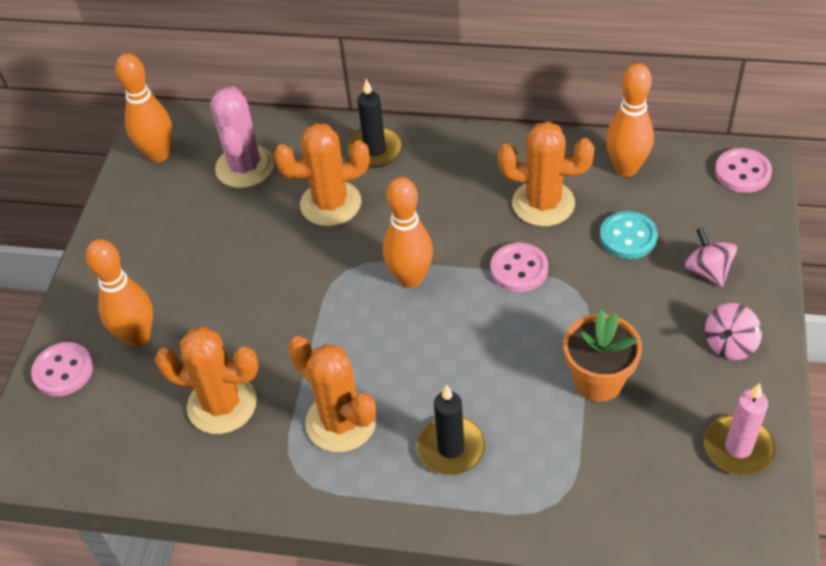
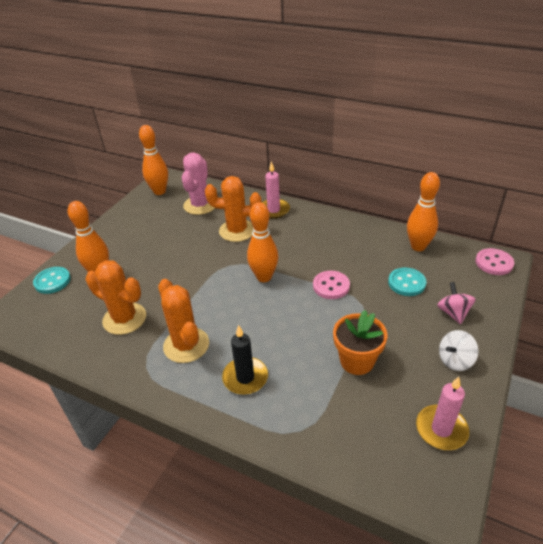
camera: 15 degrees right, 10 degrees down
pink button [31,342,93,396] -> turquoise button [33,267,71,294]
black candle [347,79,402,168] -> pink candle [262,161,290,219]
orange cactus [498,121,595,226] -> none
pink spinning top [705,303,762,360] -> white spinning top [439,330,479,371]

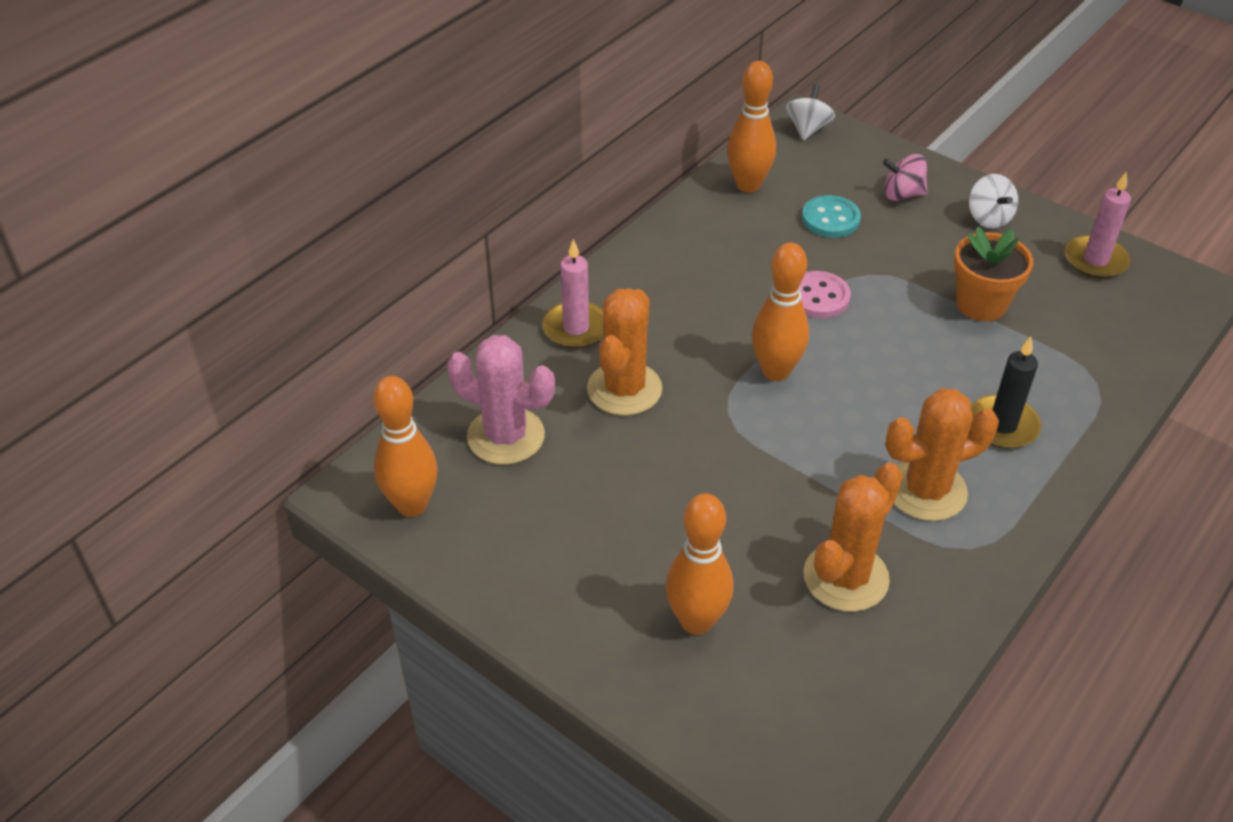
camera: 80 degrees left, 5 degrees up
turquoise button [33,267,71,294] -> none
pink button [476,248,514,275] -> white spinning top [786,84,835,140]

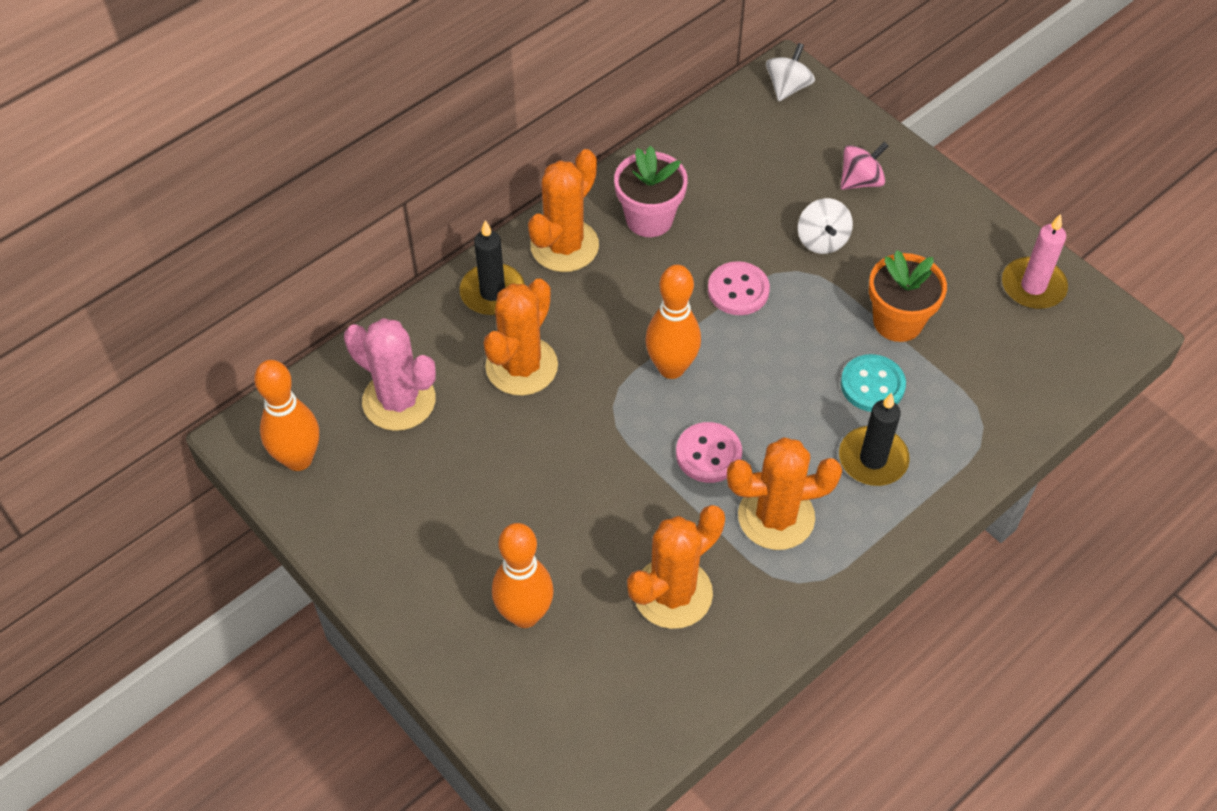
camera: 10 degrees right, 10 degrees up
pink candle [543,239,603,348] -> black candle [460,220,525,315]
orange bowling pin [727,61,776,193] -> none
turquoise button [802,195,861,238] -> turquoise button moved to [841,354,906,412]
pink spinning top [883,154,928,201] -> pink spinning top turned 135 degrees clockwise [841,142,889,190]
white spinning top [969,174,1018,229] -> white spinning top moved to [798,198,853,254]
none -> orange cactus [528,149,599,272]
none -> pink flower pot [614,146,688,237]
none -> pink button [676,422,742,483]

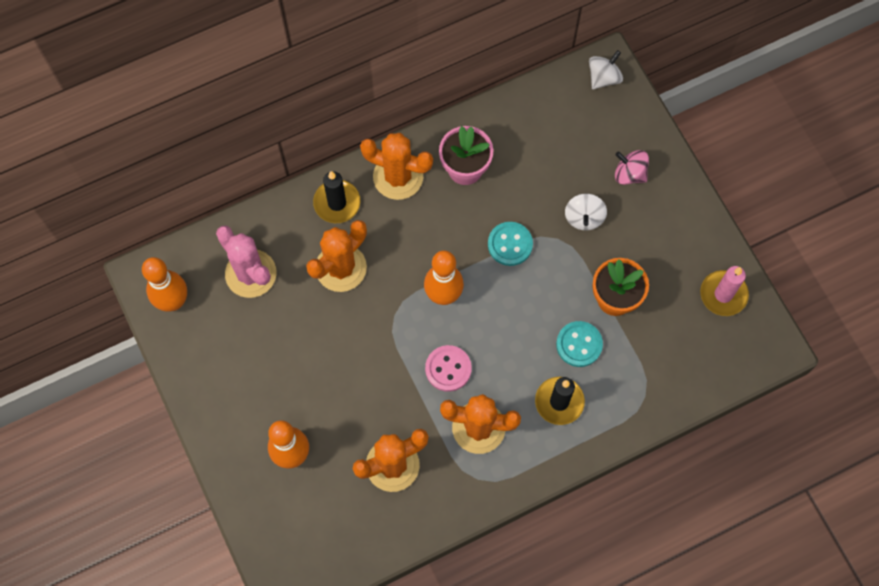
camera: 15 degrees right, 15 degrees up
orange cactus [528,149,599,272] -> orange cactus turned 60 degrees clockwise [360,133,433,200]
pink button [708,261,770,315] -> turquoise button [488,222,533,266]
pink spinning top [841,142,889,190] -> pink spinning top turned 135 degrees counterclockwise [615,150,649,185]

